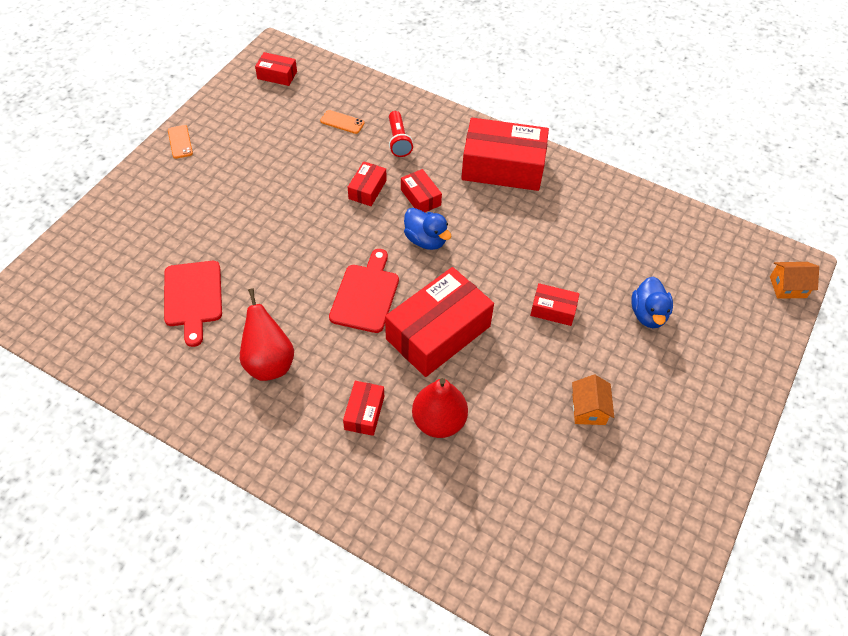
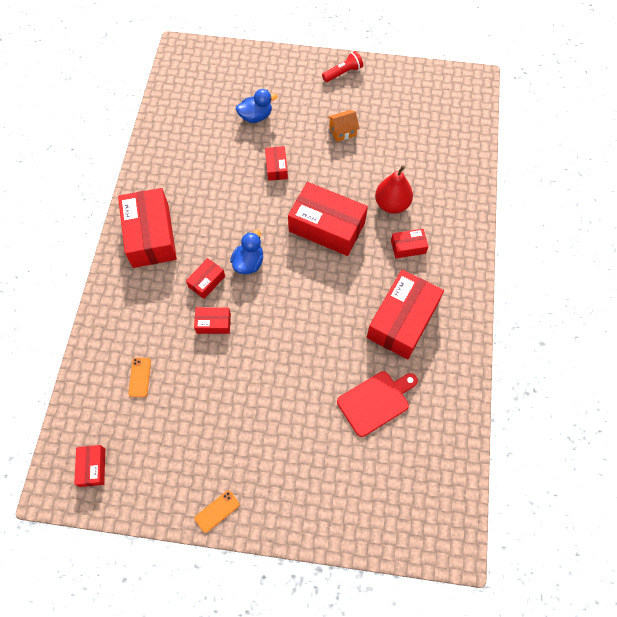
camera: 110 degrees left, 10 degrees up
red pear [240,288,294,381] -> red box [367,270,444,359]
red cutting board [329,249,399,333] -> none
red flashlight [389,111,413,157] -> red flashlight moved to [322,51,363,82]
orange house [770,262,819,299] -> none

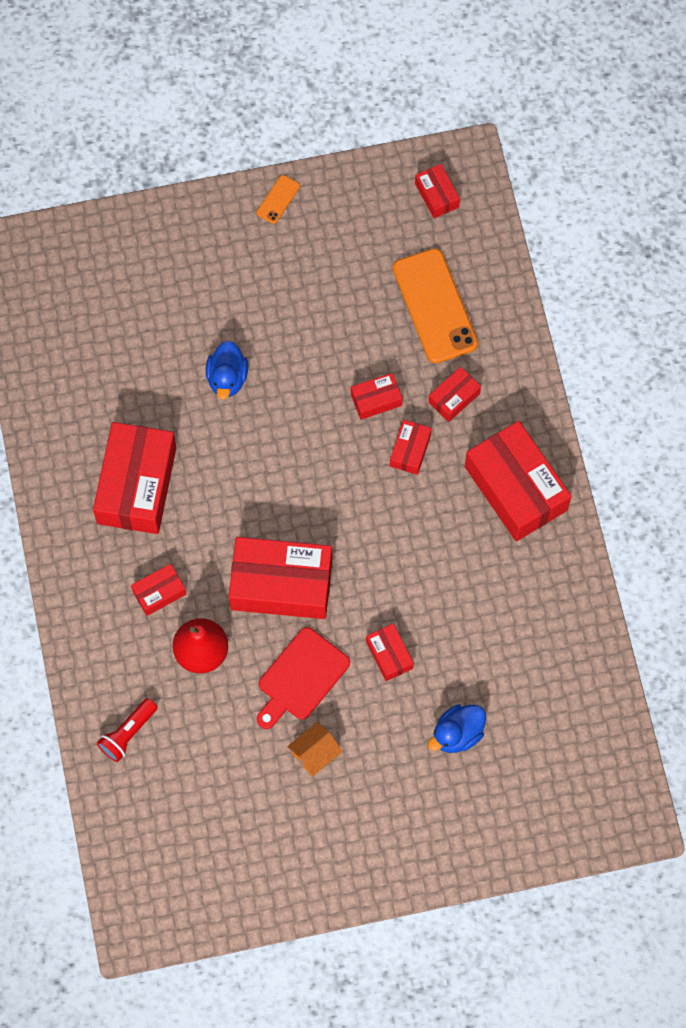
camera: 160 degrees right, 5 degrees up
orange phone [128,358,151,397] -> orange phone [393,248,478,363], size x2.25
blue duck [230,230,263,274] -> blue duck moved to [206,341,248,399]
red flashlight [322,51,363,82] -> red flashlight moved to [97,698,158,762]
red cutting board [337,371,418,437] -> red cutting board moved to [257,627,350,729]
none -> red box [428,367,481,422]

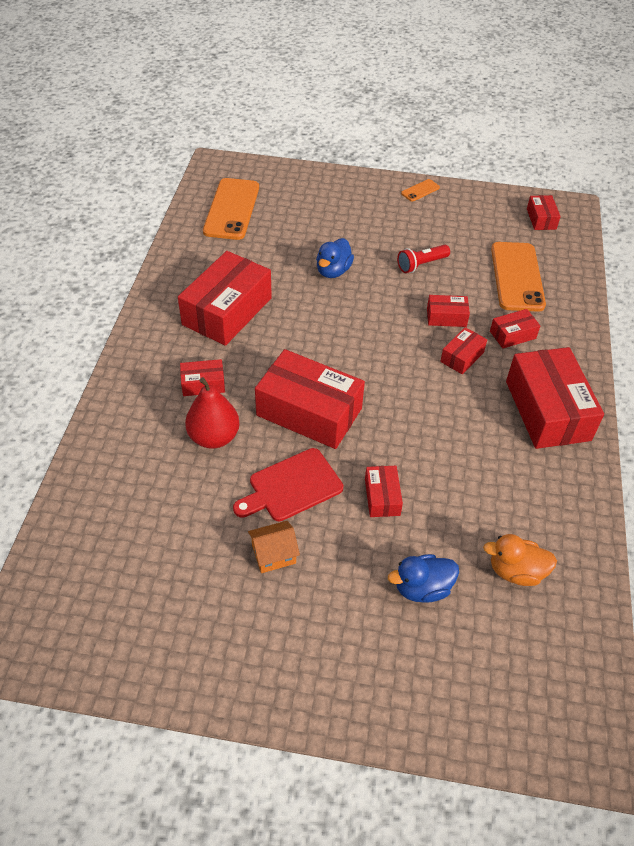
camera: 20 degrees right, 20 degrees down
red flashlight [97,698,158,762] -> red flashlight moved to [397,245,450,273]
none -> orange phone [203,178,259,240]
none -> orange duck [483,534,557,586]

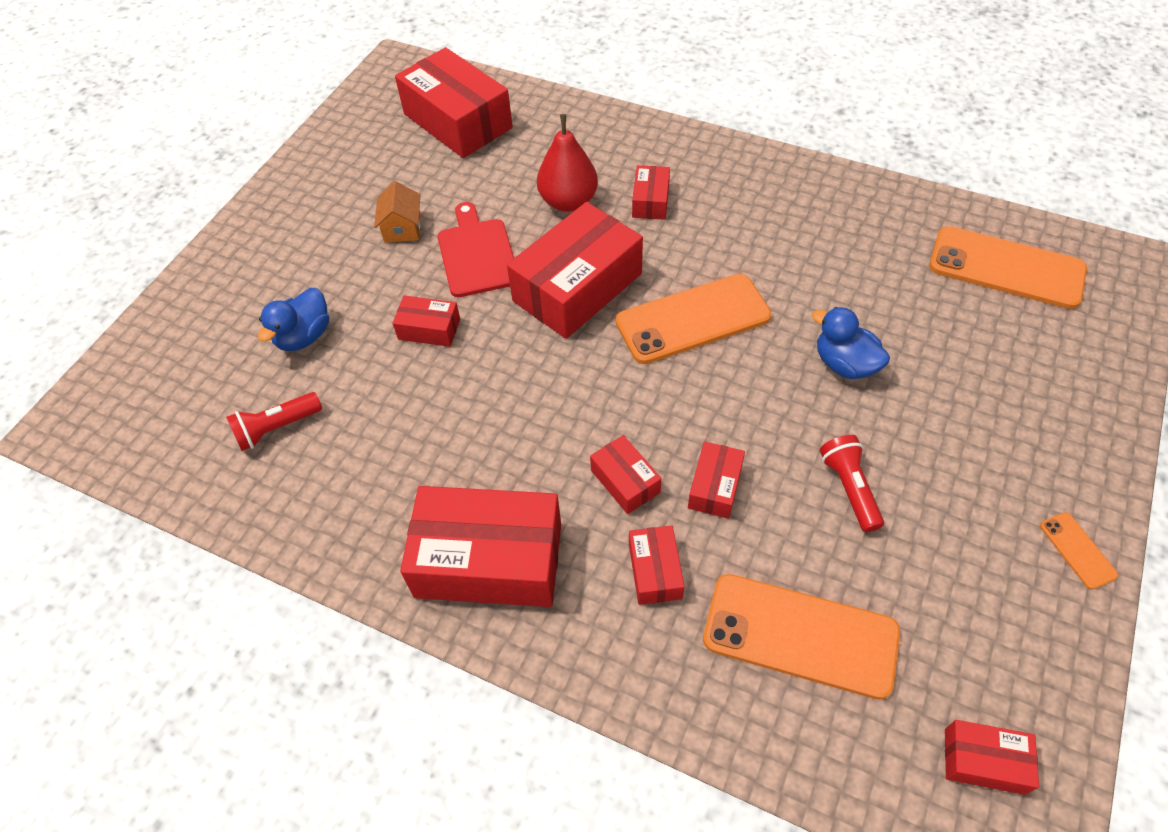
camera: 110 degrees right, 5 degrees up
red box [178,251,272,346] -> red box moved to [395,47,513,158]
blue duck [388,554,459,602] -> blue duck turned 150 degrees counterclockwise [258,288,329,351]
orange duck [483,534,557,586] -> red flashlight [226,392,322,451]
none -> orange phone [616,274,771,364]

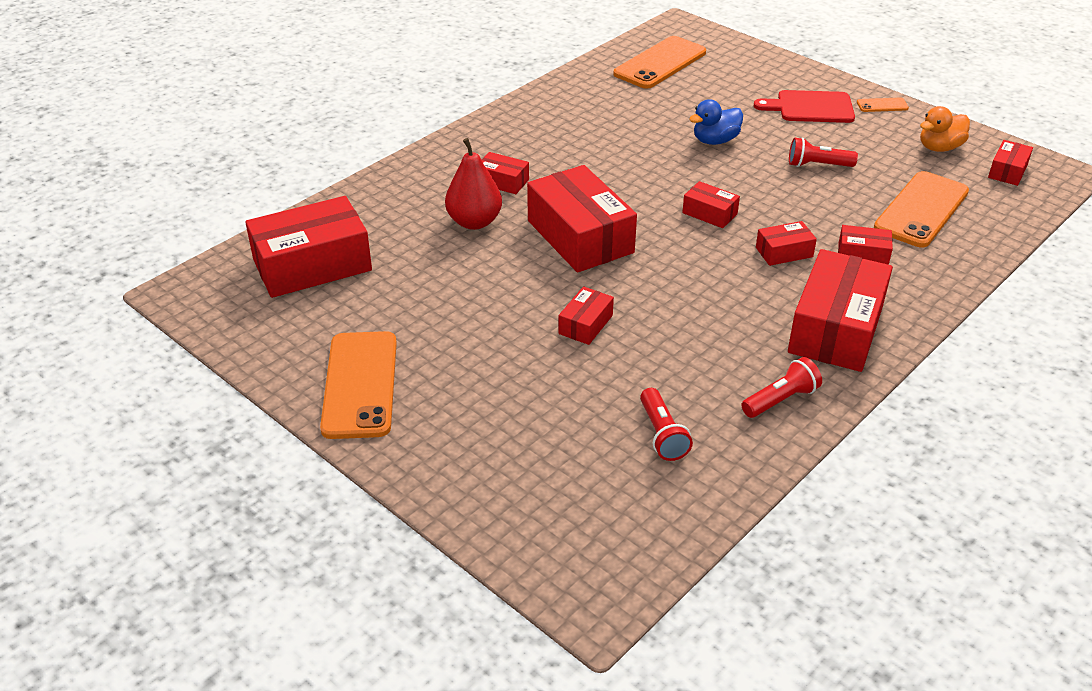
camera: 75 degrees left, 15 degrees down
blue duck [258,288,329,351] -> none
orange house [374,181,421,242] -> none
red cutting board [438,202,514,297] -> red cutting board moved to [754,90,855,123]
orange phone [616,274,771,364] -> orange phone moved to [320,331,397,439]
red box [688,442,745,519] -> red box moved to [682,181,740,228]
none -> red flashlight [741,357,822,418]
none -> orange duck [920,106,970,152]

